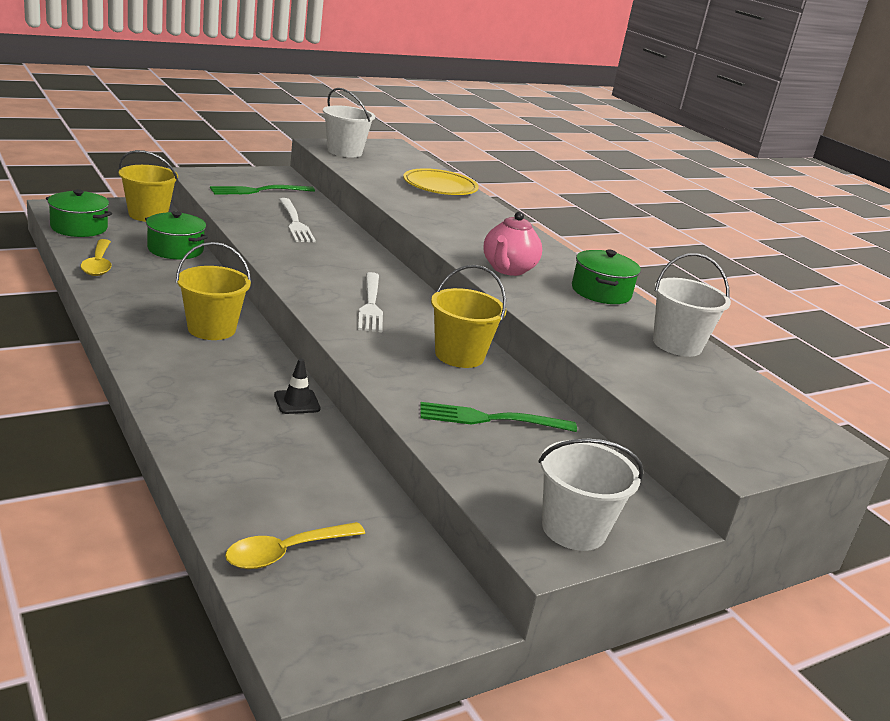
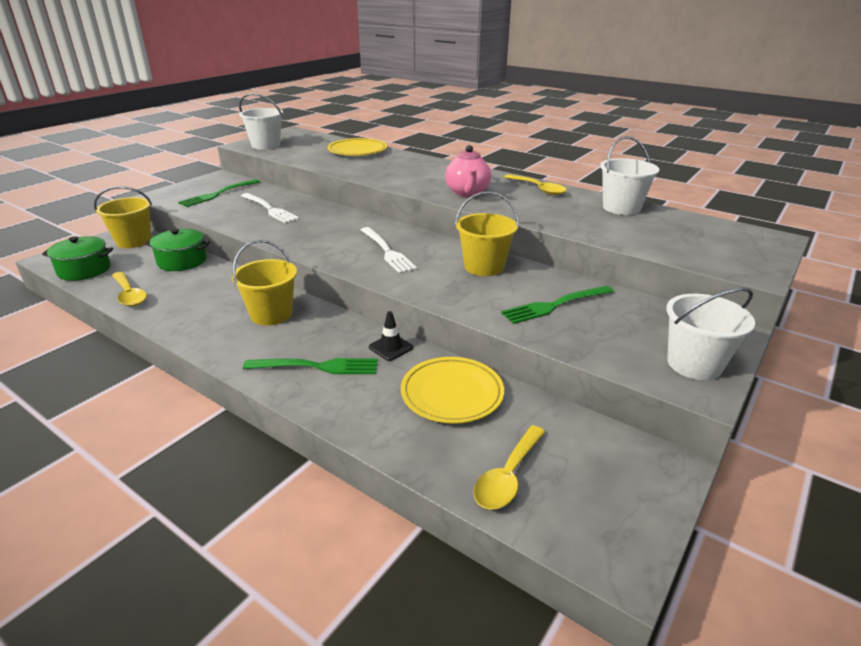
camera: 20 degrees left, 5 degrees up
green pot [572,250,641,304] -> yellow spoon [504,174,567,195]
none -> green fork [243,358,378,374]
none -> yellow plate [401,357,504,424]

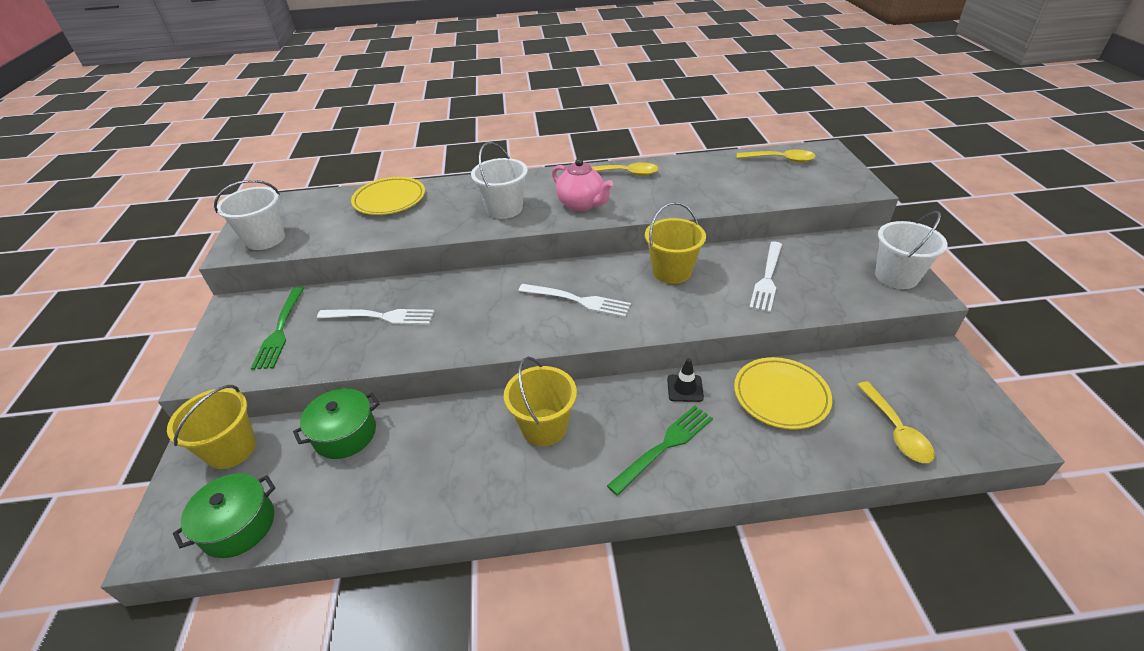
camera: 40 degrees left, 10 degrees up
yellow spoon [112,272,147,306] -> yellow spoon moved to [737,149,816,162]
green fork [501,286,614,324] -> white fork [749,241,782,312]
white bucket [600,136,659,215] -> white bucket moved to [471,142,528,219]

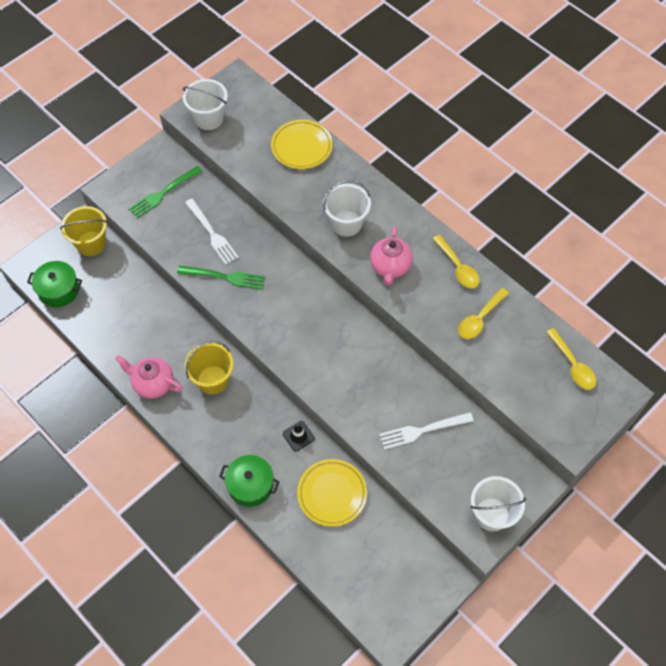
camera: 50 degrees right, 20 degrees up
green pot [293,388,379,459] -> green pot moved to [219,455,280,507]
white fork [518,284,631,317] -> none
green fork [607,405,713,496] -> green fork moved to [177,265,265,290]
yellow bucket [645,202,706,284] -> none
yellow spoon [857,381,935,463] -> yellow spoon moved to [458,288,509,339]
none -> pink teapot [115,355,183,399]

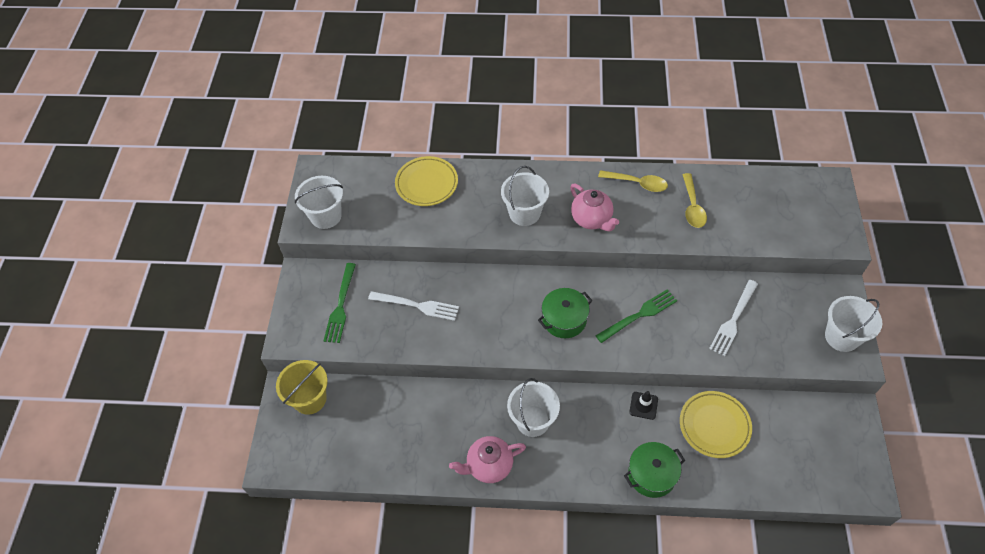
camera: 40 degrees left, 5 degrees down
green pot [27,261,82,307] -> green pot moved to [538,288,593,338]
green fork [177,265,265,290] -> green fork moved to [596,290,677,343]
yellow bucket [184,341,234,395] -> white bucket [507,378,560,437]
yellow spoon [546,328,596,390] -> none

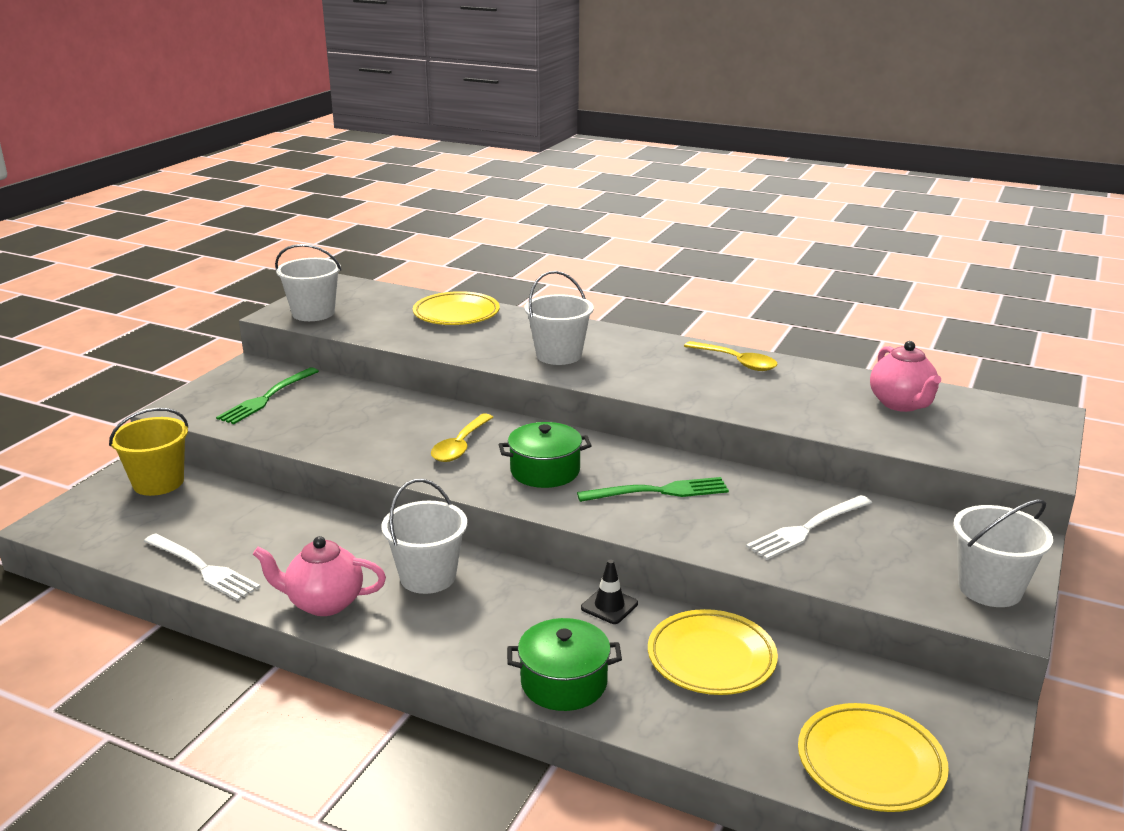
camera: 20 degrees right, 30 degrees down
white fork [368,291,459,321] -> white fork moved to [144,534,260,601]
pink teapot [570,184,619,231] -> pink teapot moved to [870,341,941,412]
yellow spoon [682,173,707,228] -> yellow spoon moved to [431,413,493,462]
none -> yellow plate [798,703,949,812]

